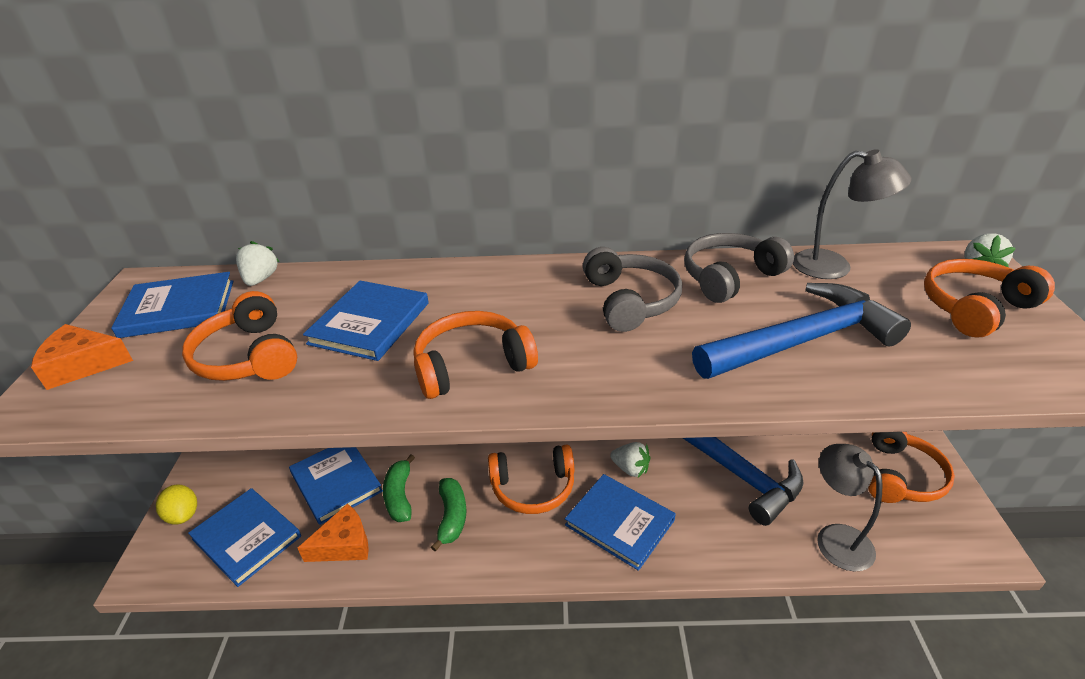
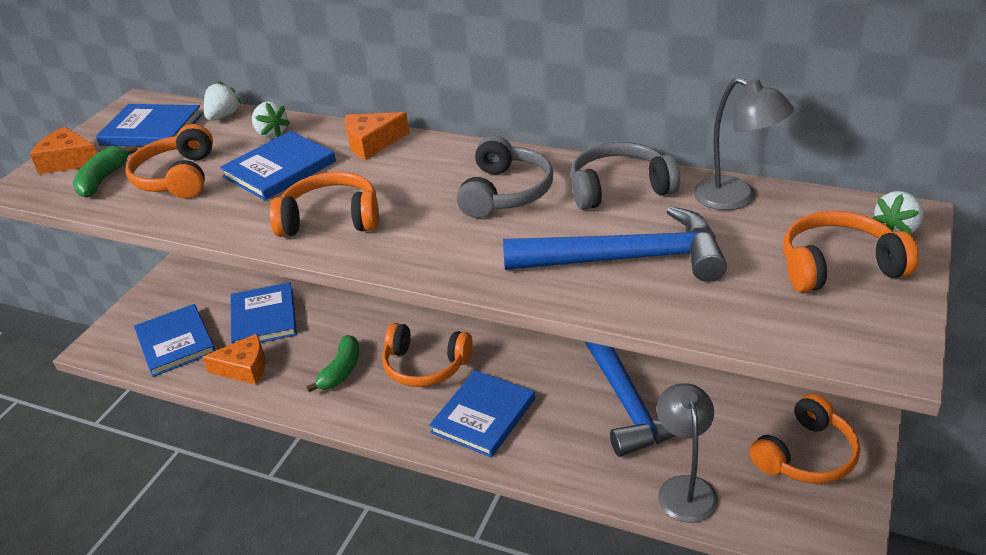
camera: 25 degrees right, 0 degrees up
yellow lemon [156,484,197,525] -> none
green banana [383,454,415,522] -> green banana moved to [73,145,138,198]
blue book [565,474,676,571] -> blue book turned 60 degrees clockwise [429,370,535,458]
white strawberry [610,442,650,477] -> white strawberry moved to [252,101,290,138]
none -> orange cheese [345,112,409,160]

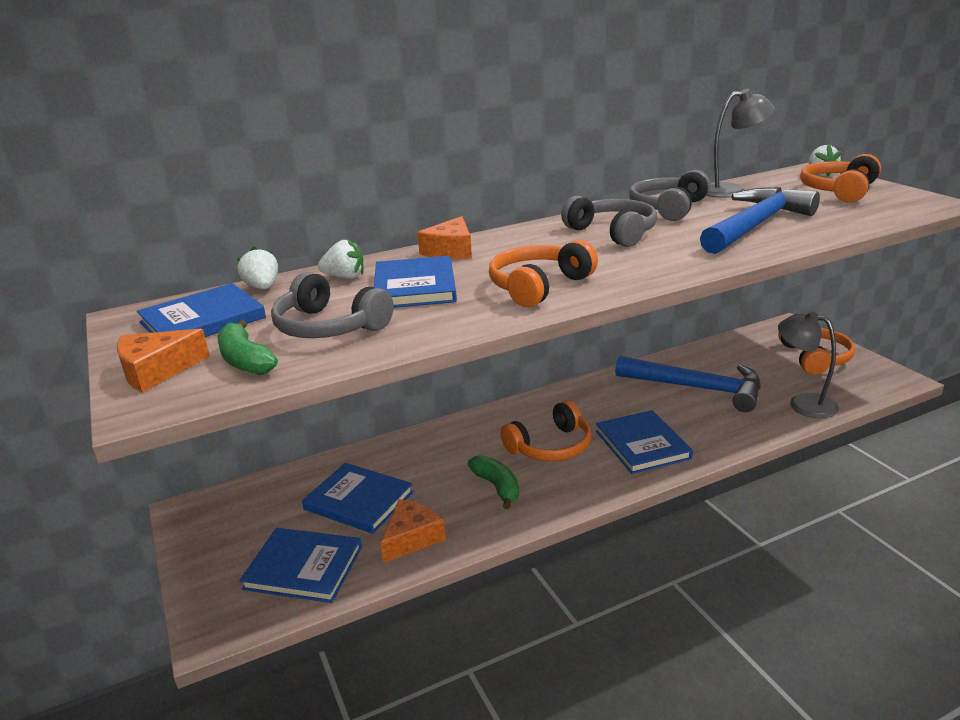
camera: 50 degrees left, 10 degrees down
orange headphones [125,124,213,199] -> grey headphones [271,272,393,338]

